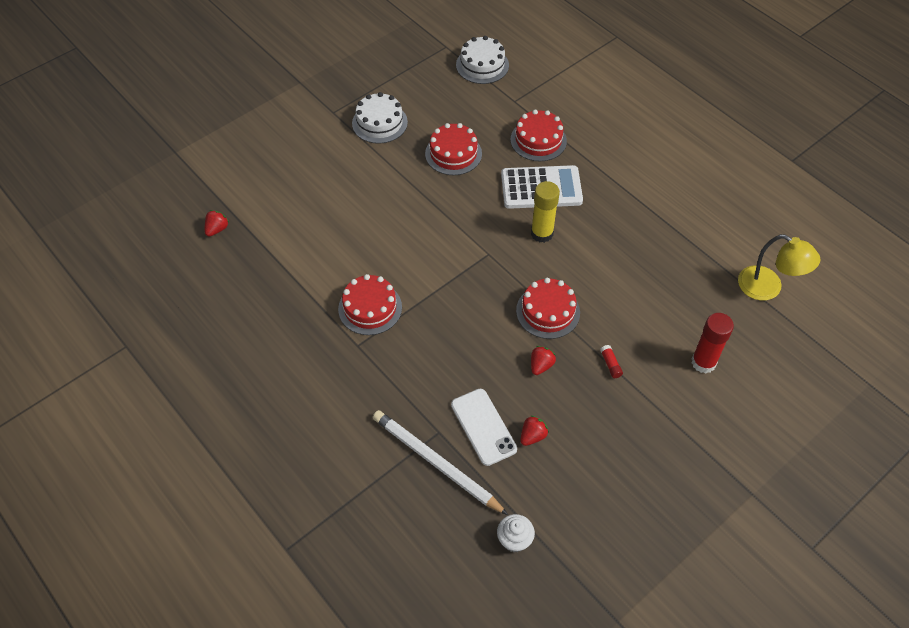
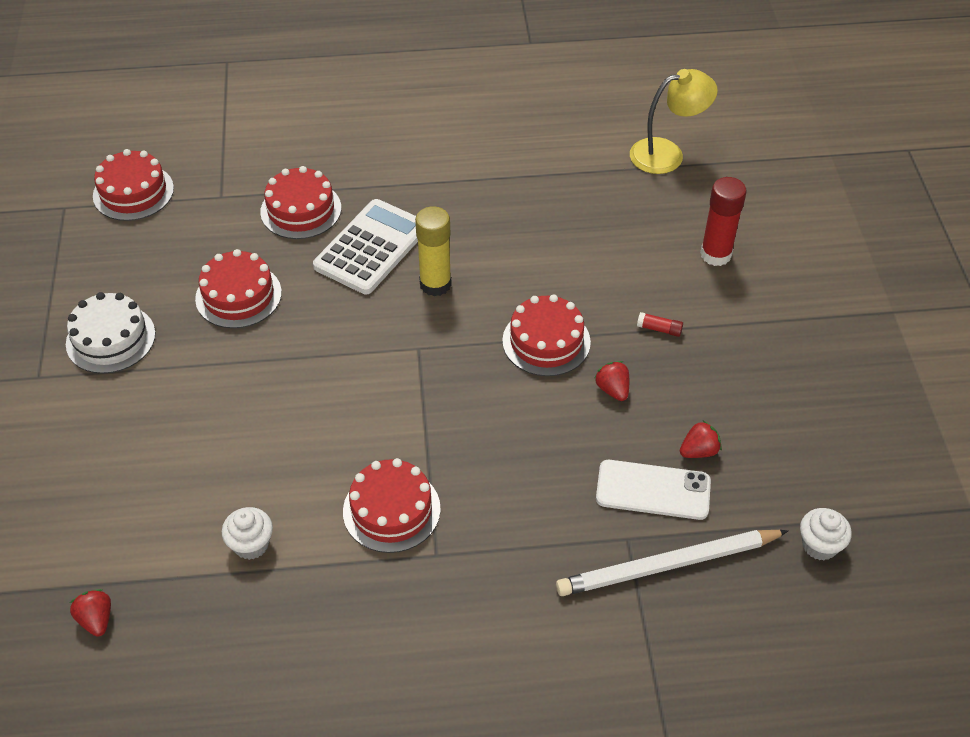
camera: 55 degrees left, 5 degrees down
white cake [456,36,509,84] -> red cake [93,149,174,221]
red strawberry [520,415,549,446] -> red strawberry turned 75 degrees clockwise [680,420,722,458]
none -> white cupcake [222,507,273,560]

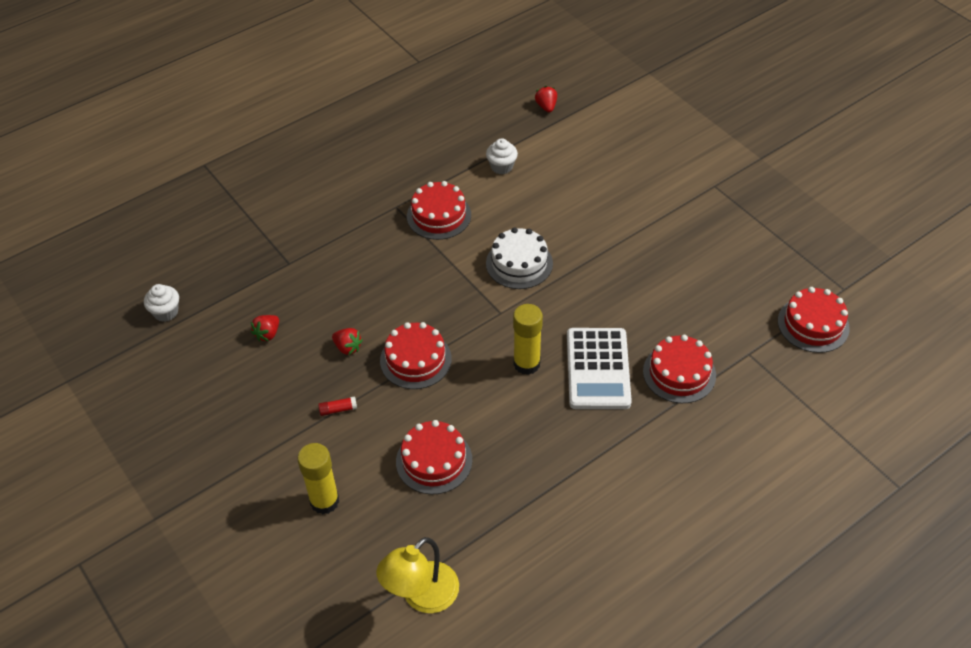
camera: 150 degrees right, 0 degrees up
white cake [66,292,155,374] -> white cake moved to [486,227,553,289]
red strawberry [70,589,111,637] -> red strawberry turned 135 degrees counterclockwise [535,86,557,113]
red cake [195,249,282,328] -> red cake moved to [396,420,472,494]
white pencil [556,530,788,596] -> none
white phone [596,460,711,520] -> none
red glue stick [700,177,747,266] -> yellow glue stick [297,443,339,514]

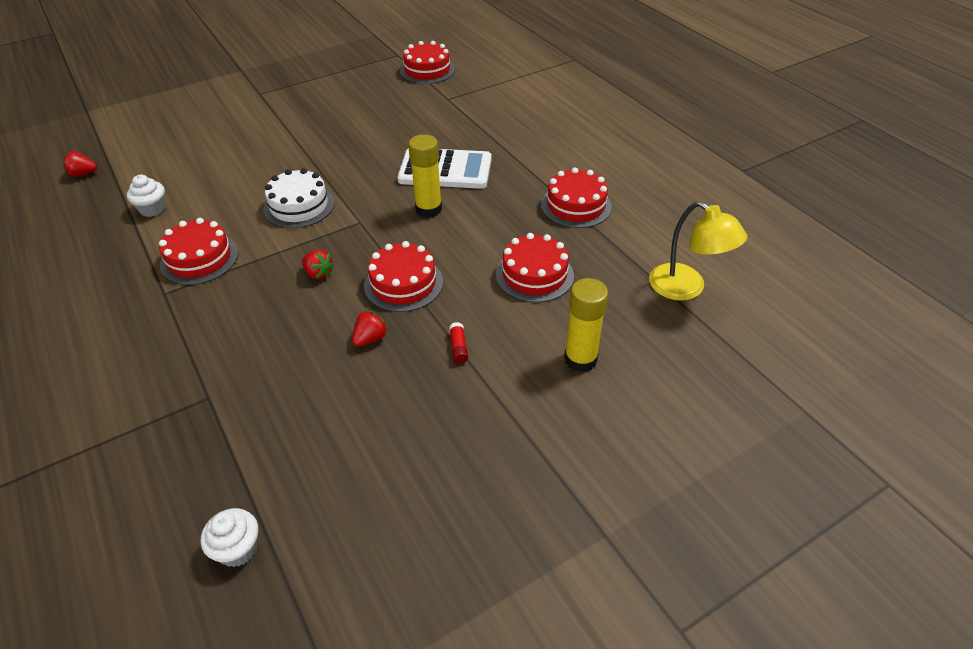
camera: 85 degrees left, 5 degrees down
red strawberry [251,315,279,341] -> red strawberry moved to [302,249,335,279]
red cake [643,335,716,403] -> red cake moved to [541,167,612,228]

